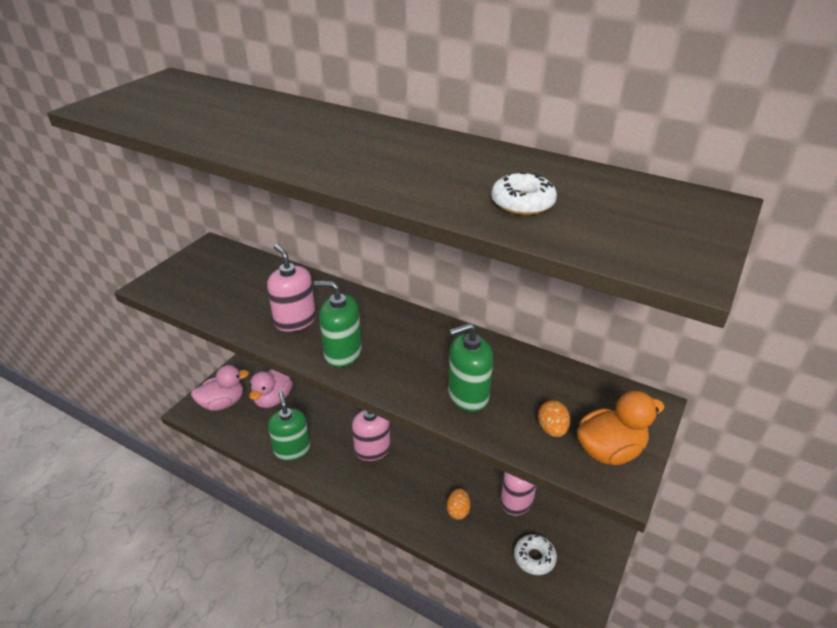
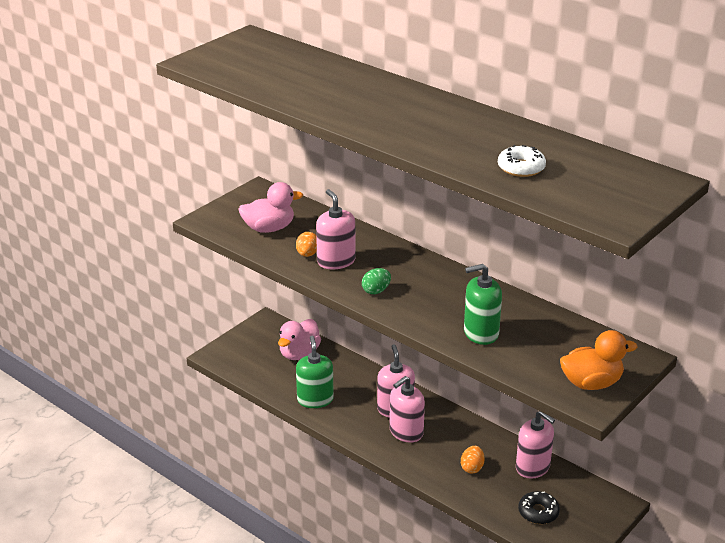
camera: 10 degrees right, 5 degrees down
pink duck [191,365,249,411] -> pink duck moved to [238,182,303,233]
green soap dispenser [314,281,362,367] -> green egg [362,268,391,294]
white donut [514,534,557,575] -> black donut [518,491,560,524]
orange egg [538,400,570,437] -> orange egg moved to [296,232,317,257]
none -> pink soap dispenser [389,376,425,443]

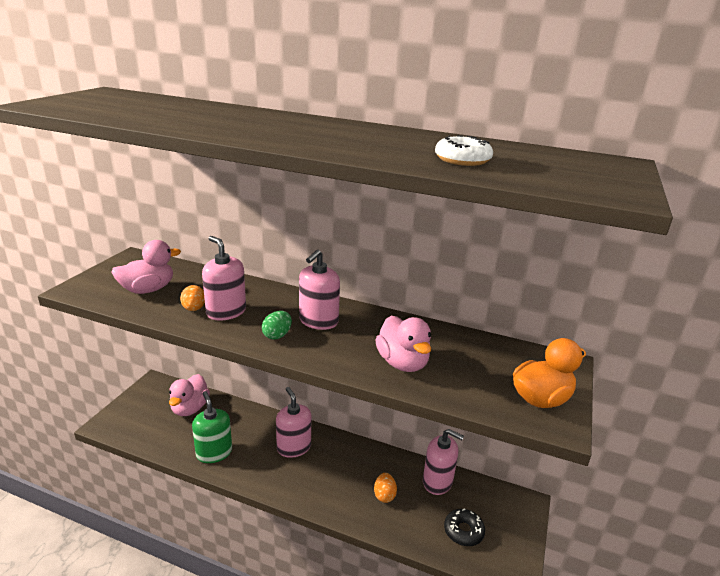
camera: 20 degrees left, 5 degrees down
pink soap dispenser [389,376,425,443] -> pink soap dispenser moved to [299,250,340,330]
green soap dispenser [464,264,502,345] -> pink duck [375,316,432,372]

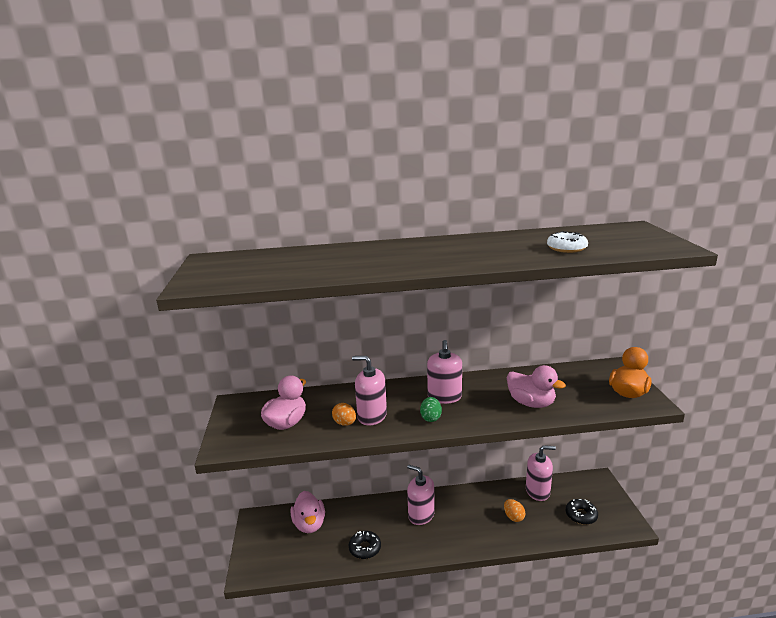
camera: 25 degrees left, 5 degrees down
green soap dispenser [192,391,232,463] -> black donut [349,531,381,559]

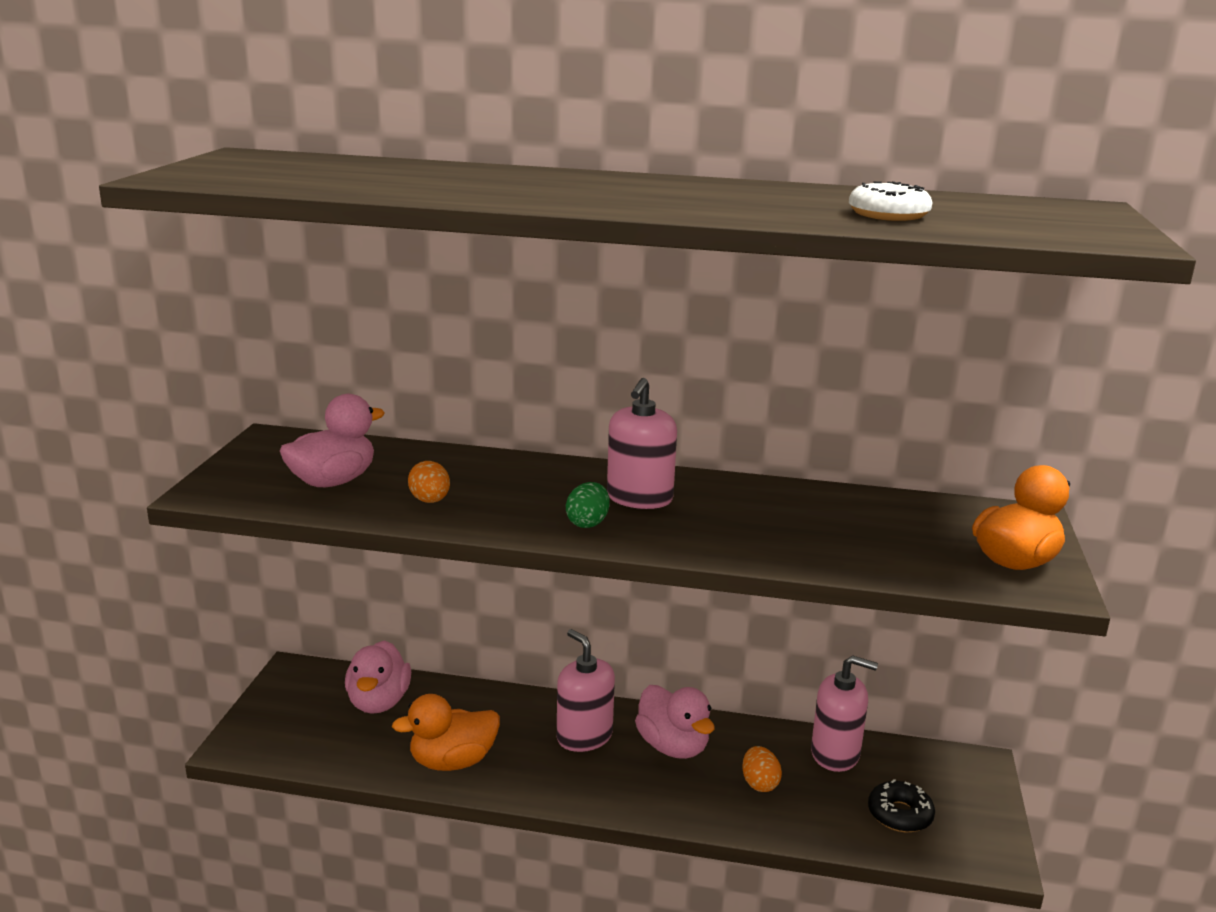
camera: 15 degrees right, 0 degrees up
black donut [349,531,381,559] -> orange duck [392,694,500,771]
pink soap dispenser [352,356,387,426] -> none
pink duck [507,365,566,408] -> pink duck moved to [635,685,715,759]

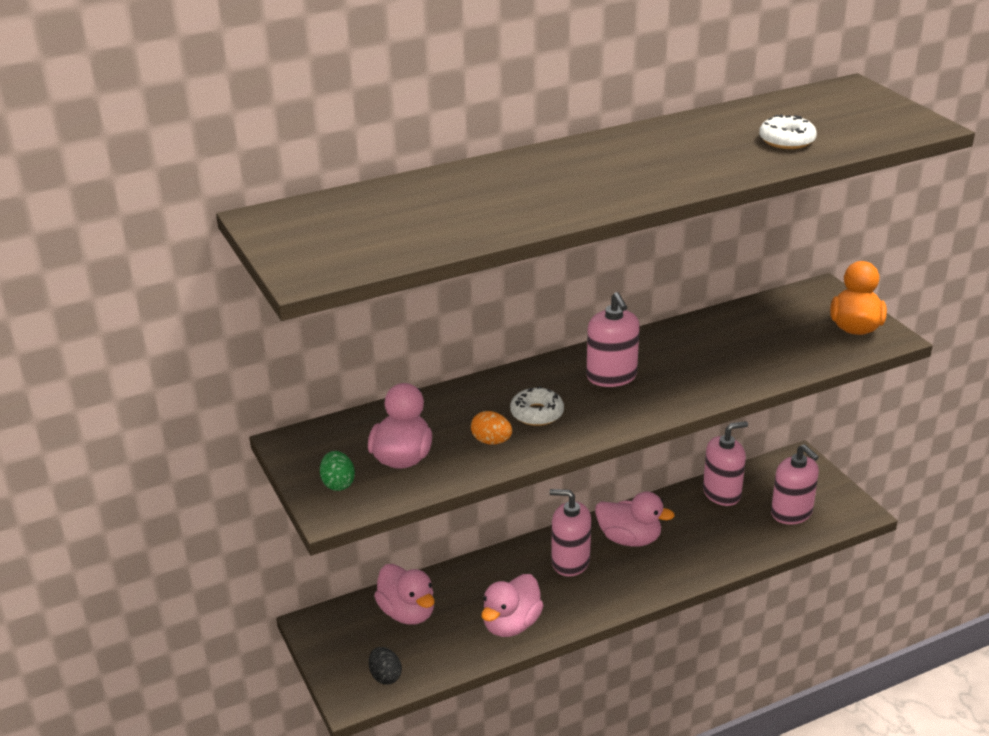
camera: 35 degrees left, 10 degrees up
orange duck [392,694,500,771] -> pink duck [481,574,544,637]
green egg [566,482,610,528] -> green egg moved to [320,451,355,491]
orange egg [742,746,782,792] -> none
black donut [868,779,935,832] -> pink soap dispenser [771,444,819,524]
none -> black egg [369,647,402,685]
none -> white donut [510,386,564,426]

